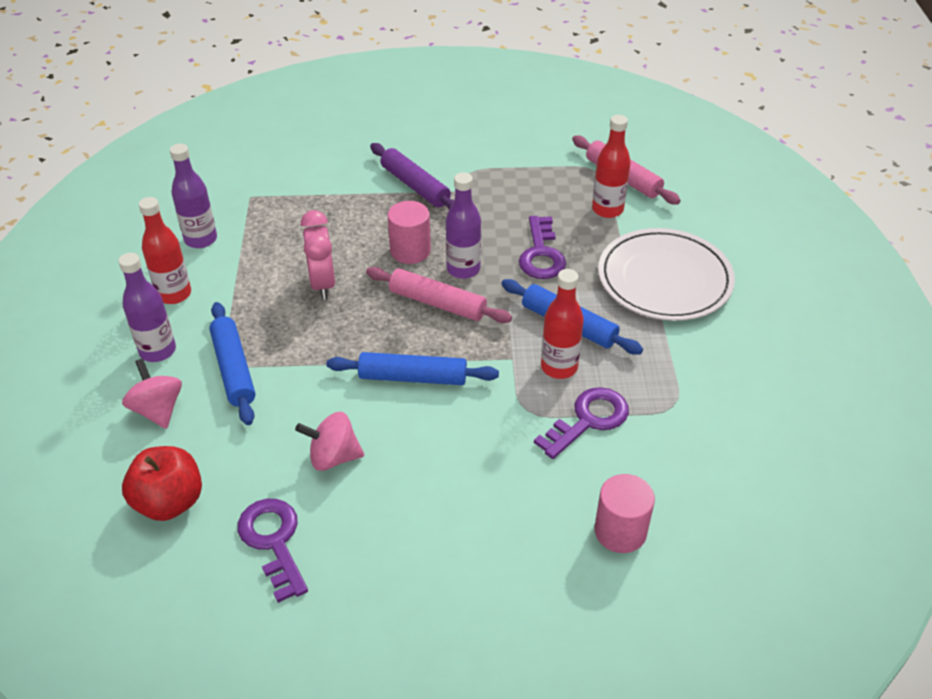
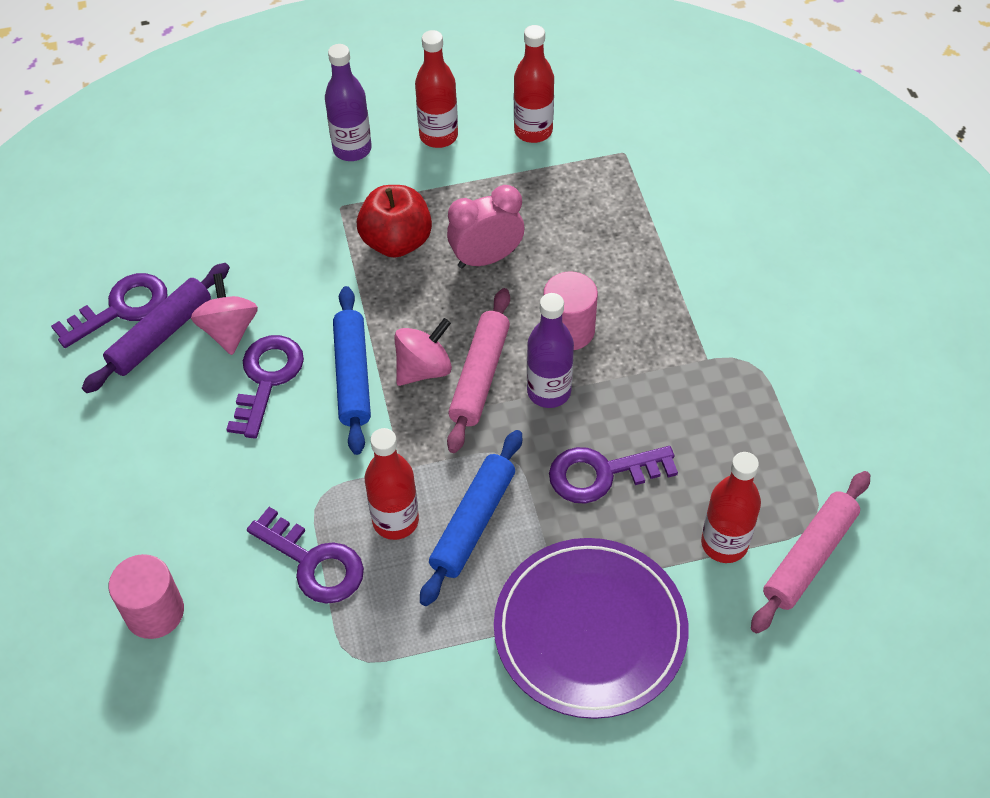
camera: 80 degrees right, 10 degrees up
pink spinning top [122,359,182,429] -> pink spinning top moved to [394,318,452,386]
red apple [122,446,202,521] -> red apple moved to [357,185,432,258]
purple bottle [170,144,217,248] -> red bottle [514,25,554,143]
blue rolling pin [209,302,255,425] -> none
purple rolling pin [370,143,454,209] -> purple rolling pin moved to [82,263,230,393]
white plate [598,228,735,321] -> purple plate [494,538,688,719]
none -> purple key [226,335,304,439]

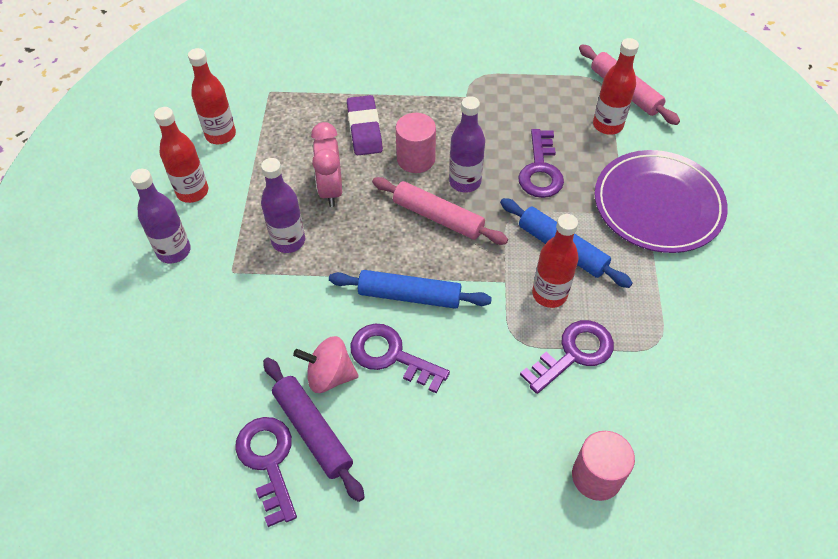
camera: 75 degrees left, 0 degrees up
red apple [357,185,432,258] -> purple bottle [261,158,305,253]
pink spinning top [394,318,452,386] -> none
none -> purple eraser [347,95,383,156]

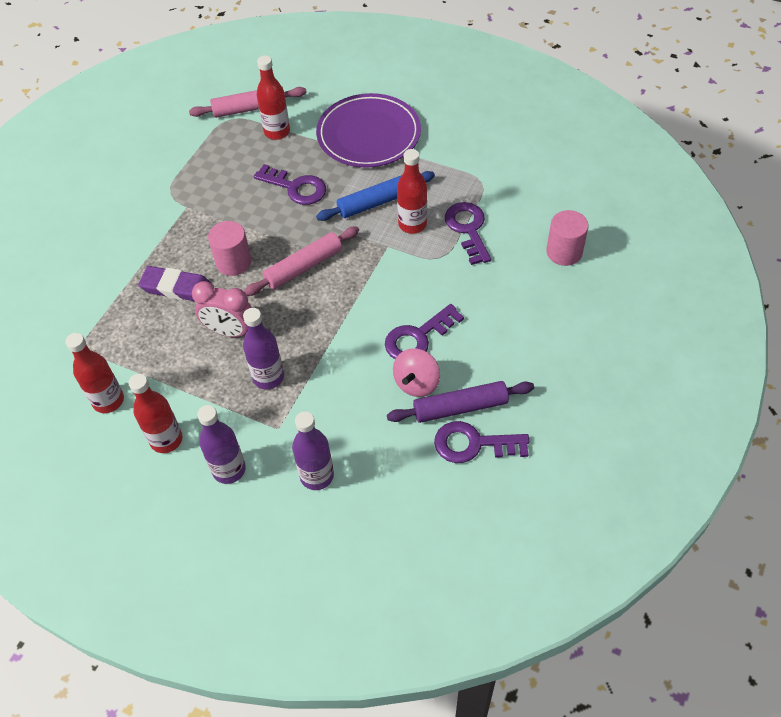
camera: 65 degrees left, 0 degrees up
blue rolling pin [329,270,492,309] -> none
purple bottle [449,96,485,193] -> purple bottle moved to [292,411,334,490]

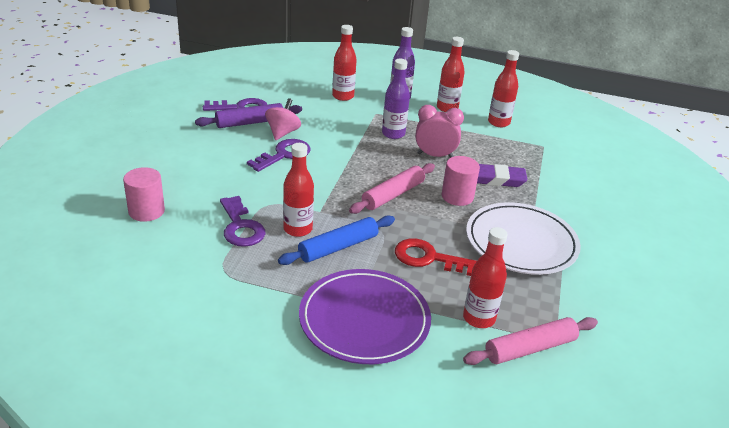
camera: 165 degrees right, 20 degrees down
purple key [254,164,326,205] -> red key [395,238,477,276]
purple bottle [292,411,334,490] -> red bottle [332,25,357,101]
none -> white plate [466,202,581,275]

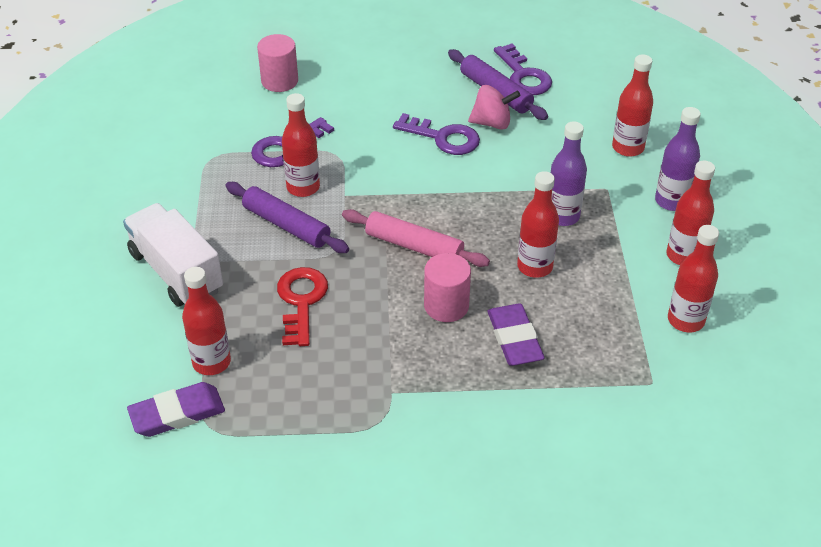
camera: 75 degrees right, 10 degrees up
blue rolling pin [278,215,395,265] -> purple rolling pin [225,182,349,253]
purple plate [299,269,431,364] -> white truck [123,203,223,307]
pink clock [416,105,464,158] -> red bottle [517,171,559,278]
pink rolling pin [463,317,598,365] -> purple eraser [127,382,225,437]
white plate [466,202,581,275] -> none

